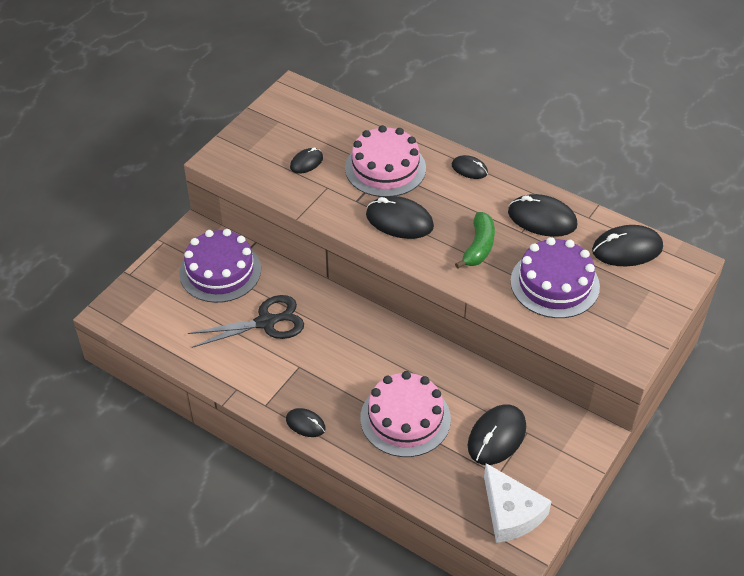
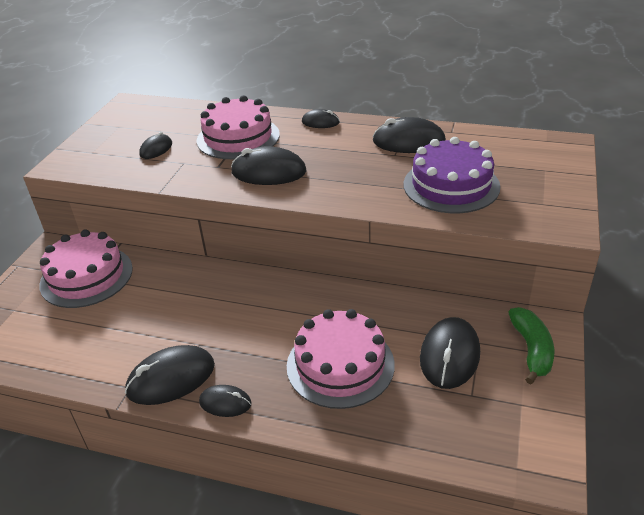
camera: 15 degrees left, 10 degrees down
purple cake [179,229,261,303] -> pink cake [39,229,133,308]
black scissors [188,295,304,348] -> none
green banana [455,212,495,269] -> green banana moved to [508,307,554,384]
white cheese [484,463,552,543] -> none
black mouse [592,225,663,266] -> black mouse moved to [125,345,215,405]

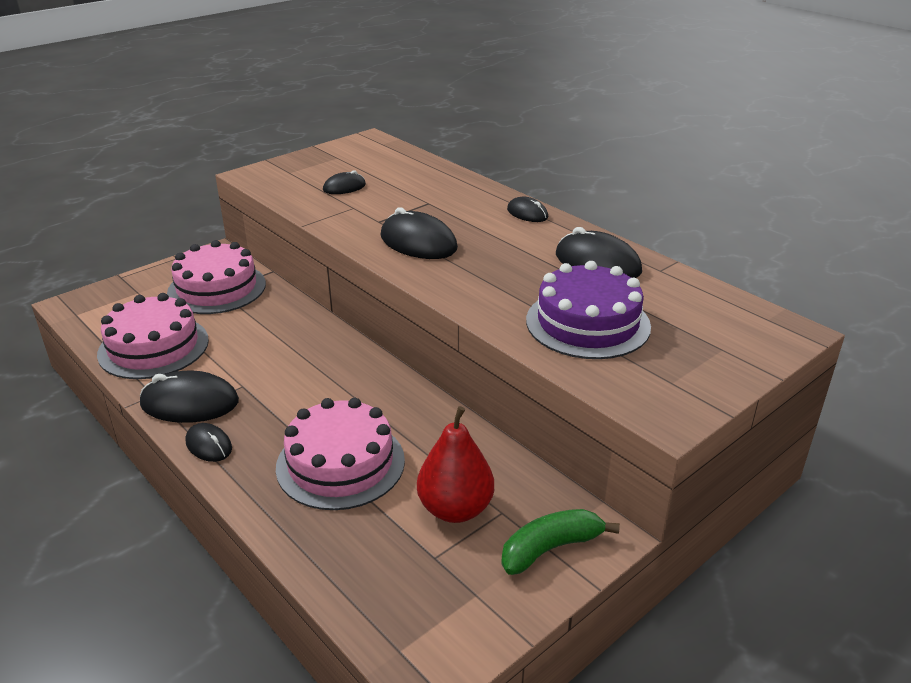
camera: 30 degrees right, 5 degrees down
pink cake [197,95,280,159] -> pink cake moved to [97,293,209,379]
black mouse [420,317,480,389] -> red pear [417,406,494,523]
green banana [508,307,554,384] -> green banana turned 150 degrees counterclockwise [501,509,620,575]

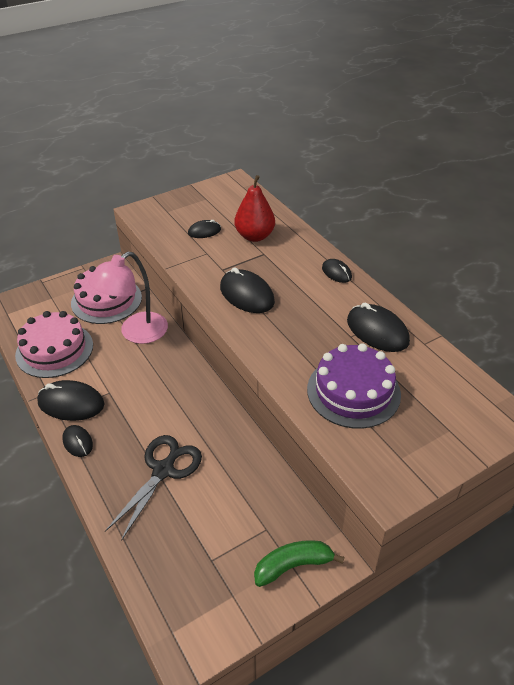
camera: 10 degrees right, 10 degrees up
pink cake [276,398,405,510] -> black scissors [105,435,202,541]
red pear [417,406,494,523] -> red pear moved to [235,175,275,242]
none -> pink lamp [88,252,168,344]

